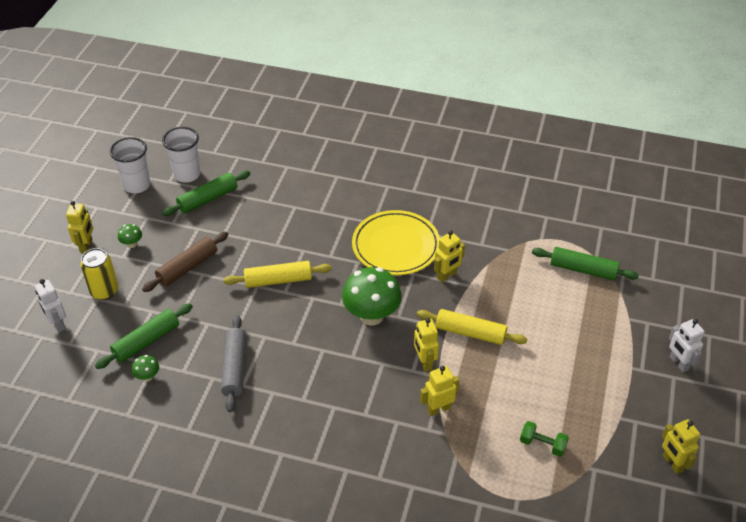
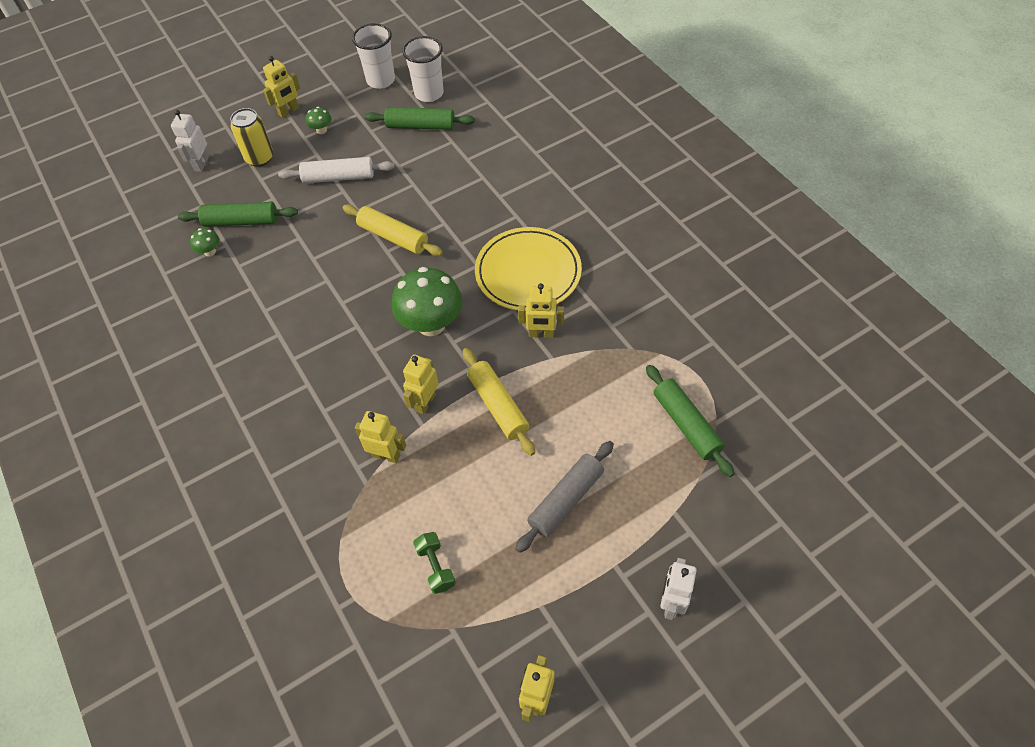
camera: 45 degrees right, 10 degrees up
brown rolling pin [142,232,229,292] -> white rolling pin [278,157,395,184]
grey rolling pin [221,315,246,412] -> grey rolling pin moved to [515,441,614,553]

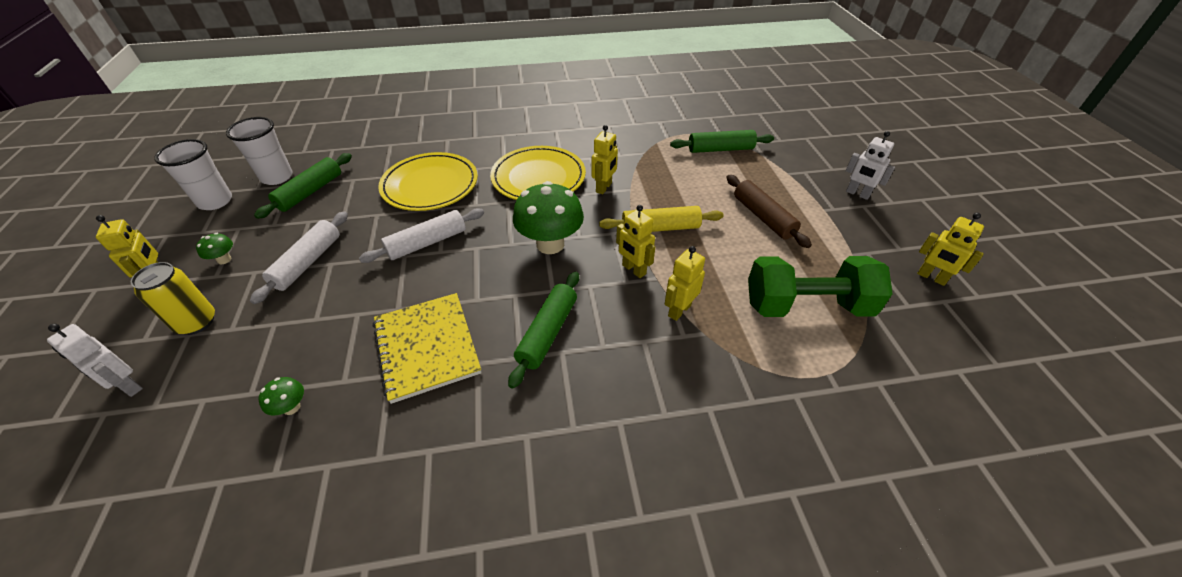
camera: 70 degrees left, 10 degrees down
green rolling pin [178,202,298,227] -> green rolling pin moved to [508,272,579,389]
yellow rolling pin [343,204,443,256] -> white rolling pin [359,208,484,263]
green dumbbell [413,532,456,594] -> green dumbbell [748,256,893,317], size x2.27
grey rolling pin [515,441,614,553] -> brown rolling pin [726,175,812,248]
none -> yellow notebook [373,293,481,404]
none -> yellow plate [378,152,478,211]

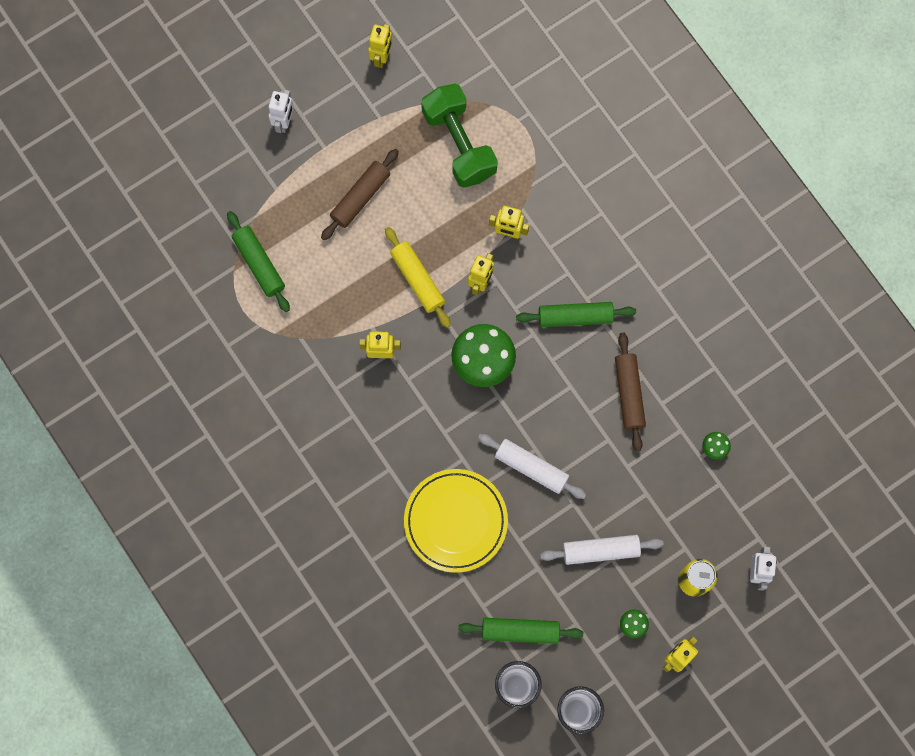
camera: 115 degrees left, 30 degrees up
yellow notebook [373,293,481,404] -> brown rolling pin [615,333,646,452]
yellow plate [490,146,586,200] -> none

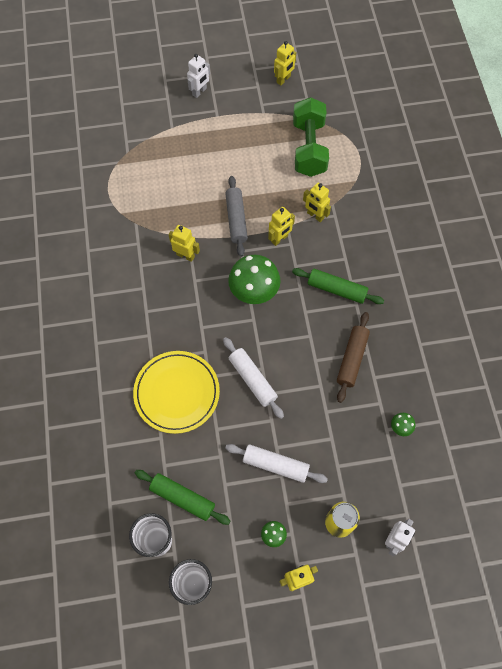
camera: 25 degrees right, 10 degrees down
green rolling pin [227,211,290,312] -> none
brown rolling pin [321,149,399,240] -> none
yellow rolling pin [385,227,451,328] -> grey rolling pin [225,176,248,257]

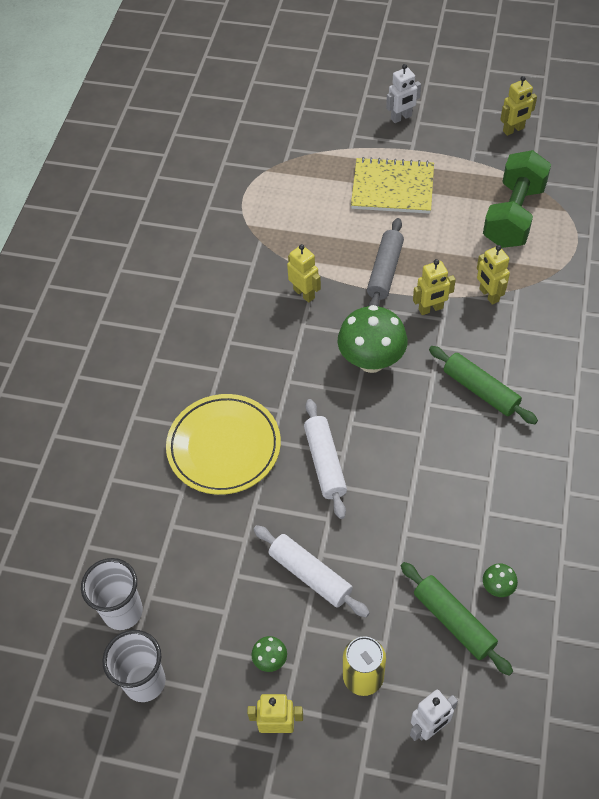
camera: 25 degrees right, 10 degrees down
green rolling pin [135,470,230,525] -> green rolling pin moved to [401,562,513,676]
brown rolling pin [337,312,370,403] -> none
none -> yellow notebook [351,157,434,214]

